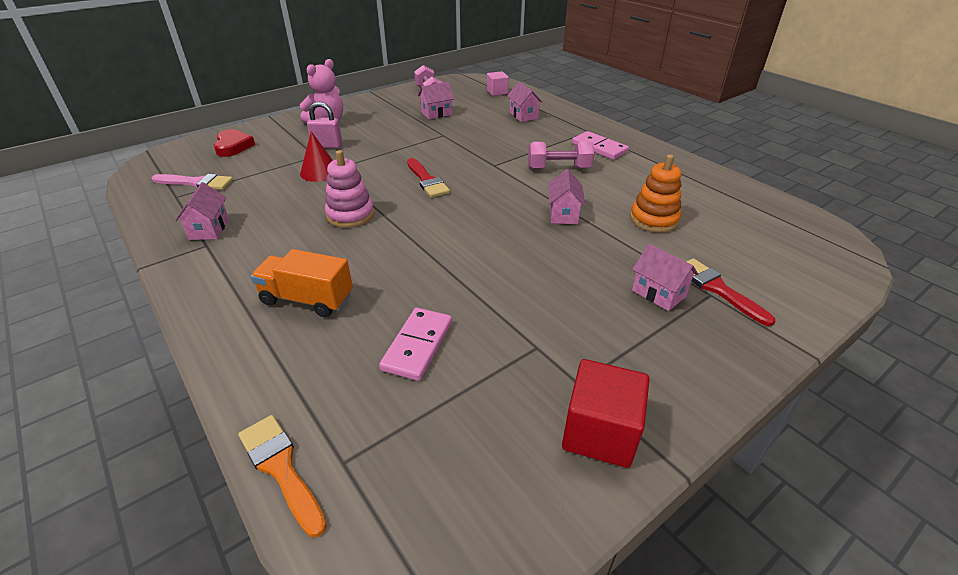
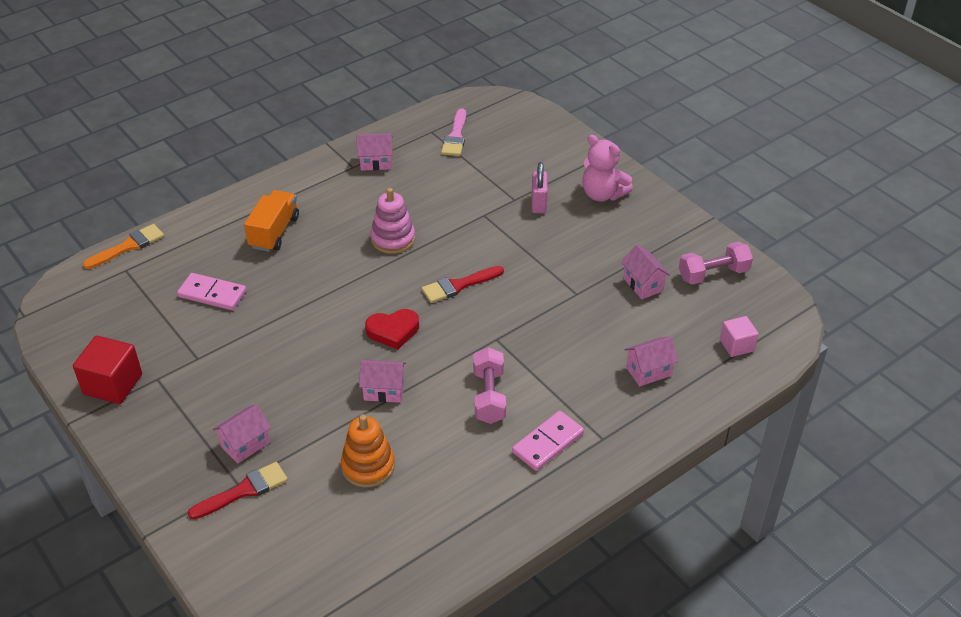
camera: 90 degrees right, 5 degrees up
red heart [214,129,255,157] -> red heart moved to [365,309,419,350]
red cone [300,131,333,182] -> none

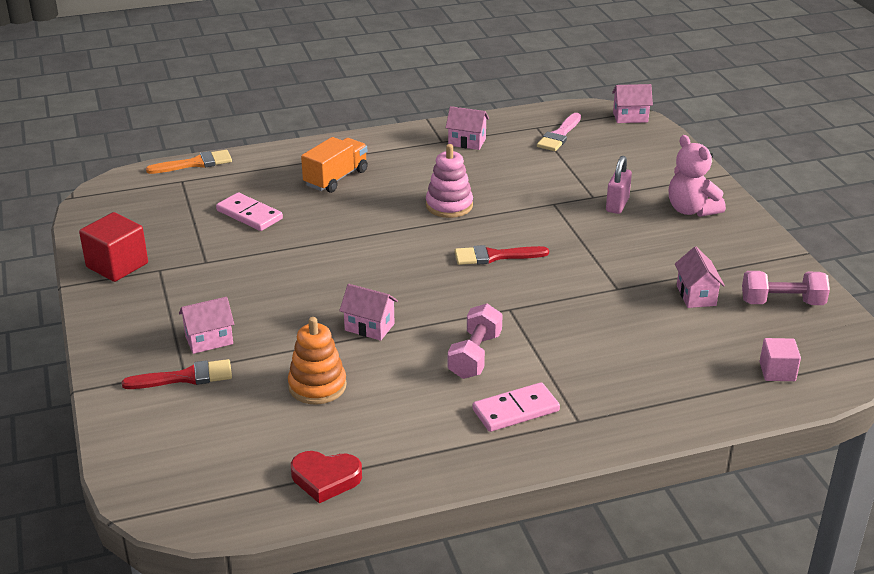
camera: 20 degrees right, 10 degrees down
red heart [365,309,419,350] -> red heart moved to [291,451,362,503]
pink house [624,336,678,386] -> pink house moved to [612,84,653,123]

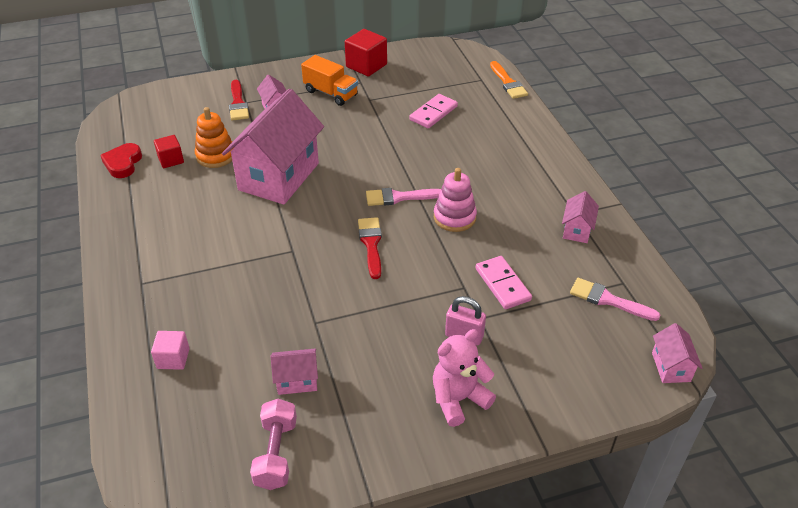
camera: 90 degrees right, 10 degrees up
orange truck [301,137,368,193] -> orange truck moved to [301,55,358,106]
pink house [339,284,398,341] -> pink house [222,89,324,205], size x2.33
pink dumbbell [448,304,503,379] -> none
pink domino [472,382,560,432] -> pink domino moved to [476,256,532,309]
pink cube [760,338,801,381] -> pink cube moved to [151,331,190,370]
none -> red cube [154,135,184,168]
none -> pink brush [366,188,442,206]

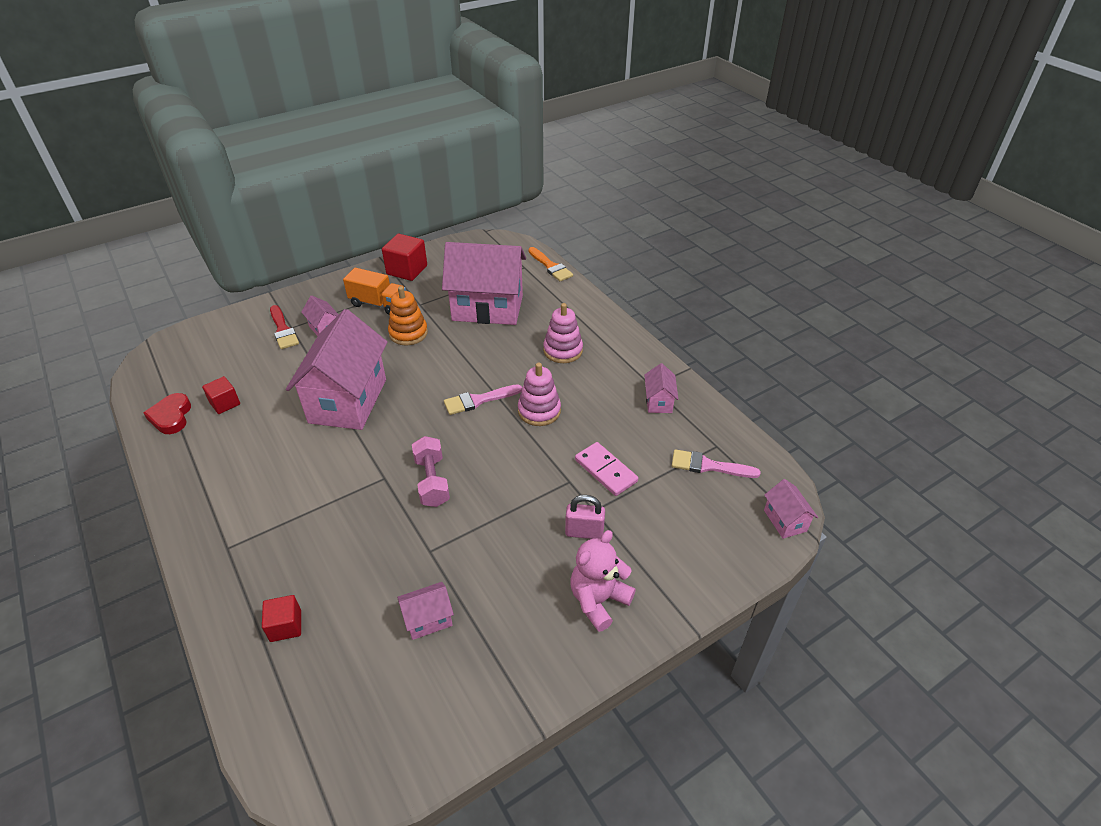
camera: 15 degrees left, 0 degrees up
pink cube [151,331,190,370] -> red cube [262,595,301,642]
orange stacking toy [195,107,232,168] -> orange stacking toy moved to [388,286,428,345]
pink dumbbell [250,398,297,490] -> pink dumbbell moved to [412,436,450,507]
red brush [358,217,382,279] -> none
pink domino [410,94,458,128] -> pink house [442,242,526,325]
none -> pink stacking toy [543,303,583,363]

